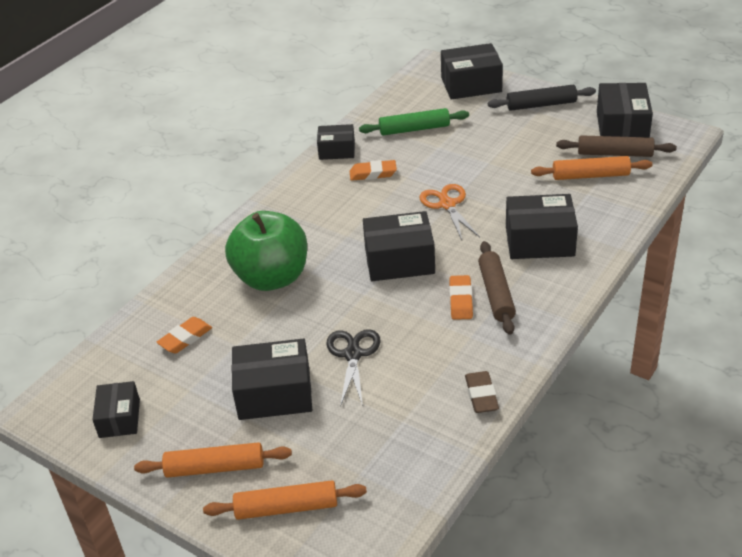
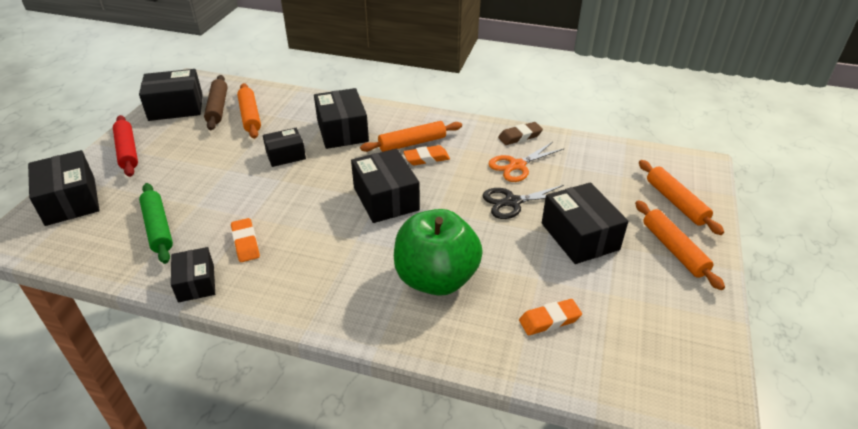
camera: 110 degrees left, 0 degrees up
black box [92,381,140,438] -> black box moved to [263,128,306,167]
orange eraser [156,317,212,354] -> orange eraser turned 45 degrees counterclockwise [519,299,582,335]
orange scissors [420,184,480,240] -> orange scissors moved to [488,142,564,182]
brown rolling pin [478,241,516,335] -> orange rolling pin [360,121,462,152]
black rolling pin [488,85,596,111] -> red rolling pin [113,115,138,177]

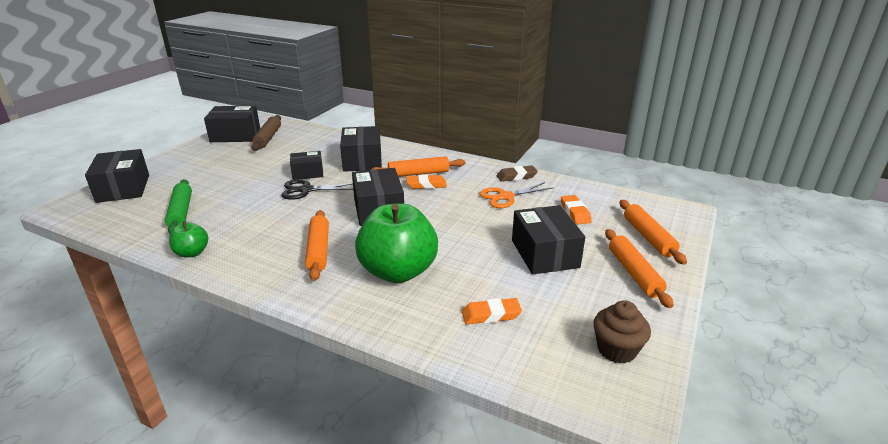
camera: 10 degrees right, 10 degrees down
red rolling pin [113,115,138,177] -> none
black box [171,247,215,303] -> green apple [169,221,208,258]
orange eraser [231,218,260,262] -> orange eraser moved to [561,195,592,224]
orange rolling pin [237,83,261,139] -> orange rolling pin moved to [305,210,329,281]
black scissors [482,185,564,219] -> black scissors moved to [281,179,353,200]
none -> brown cupcake [593,300,651,364]

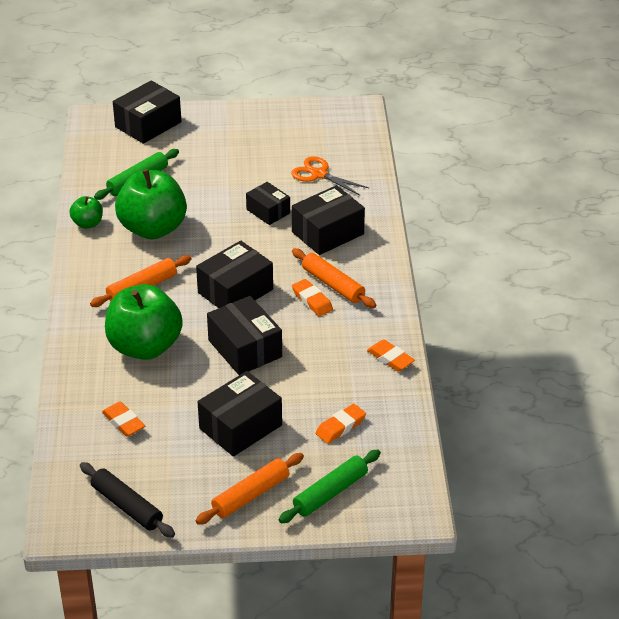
camera: 60 degrees right, 10 degrees up
black box [204,106,260,142] -> black box moved to [207,296,282,375]
brown rolling pin [252,115,281,151] -> none
black scissors [281,179,353,200] -> none
orange scissors [480,182,554,208] -> orange scissors moved to [291,156,369,195]
brown eraser [496,165,538,182] -> orange eraser [367,339,415,371]
brown cupcake [593,300,651,364] -> black rolling pin [80,462,175,538]
orange rolling pin [620,200,687,265] -> green rolling pin [279,450,381,523]
none -> green apple [115,169,187,239]

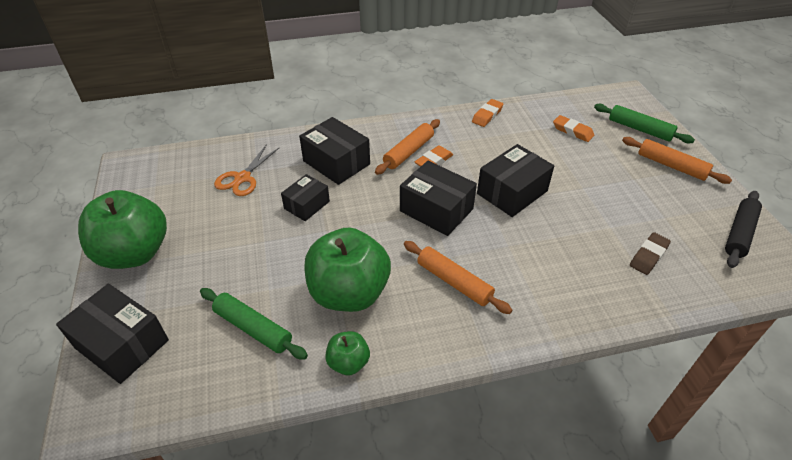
camera: 100 degrees left, 5 degrees up
orange eraser [102,401,145,437] -> brown eraser [630,232,671,275]
green apple [105,284,183,360] -> green apple moved to [78,190,167,269]
black box [198,371,282,457] -> none

